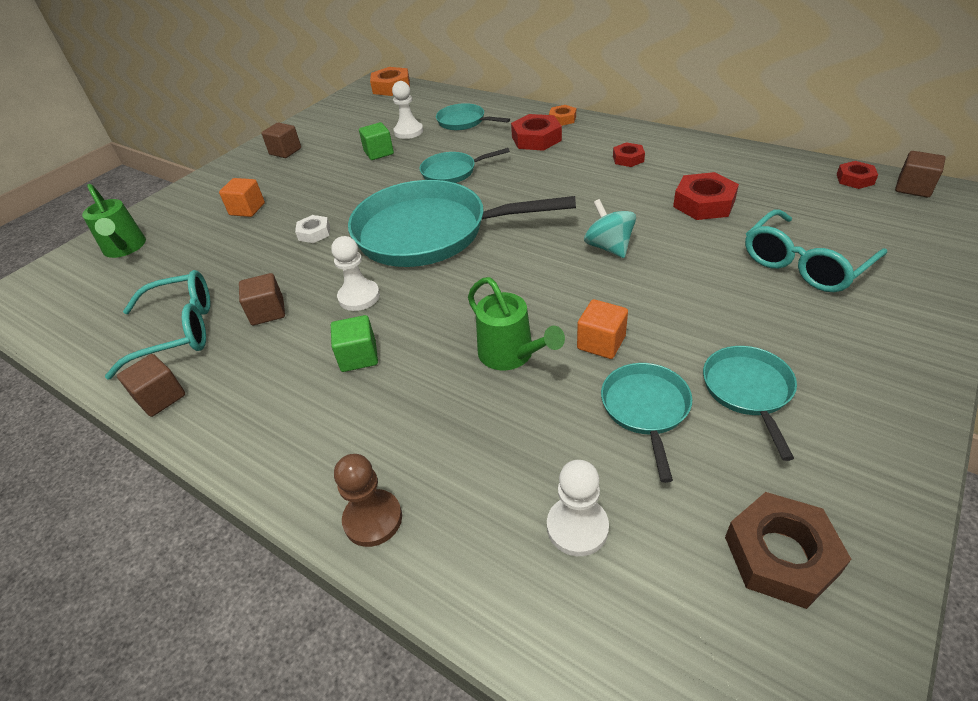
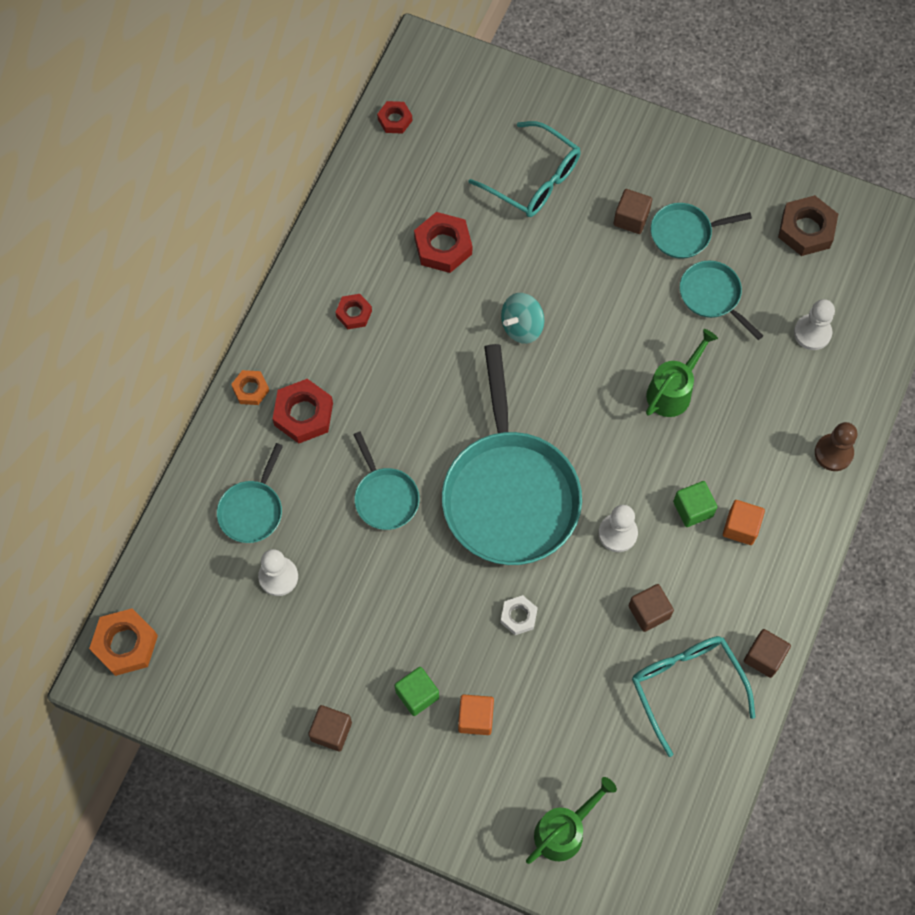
camera: 105 degrees left, 25 degrees up
green cube [359,122,394,160] -> green cube moved to [395,667,439,716]
orange cube [577,299,628,359] -> orange cube moved to [723,500,765,545]
turquoise pan [601,363,692,483] -> turquoise pan turned 60 degrees clockwise [680,260,763,340]
brown cube [895,151,946,197] -> brown cube moved to [614,189,652,234]

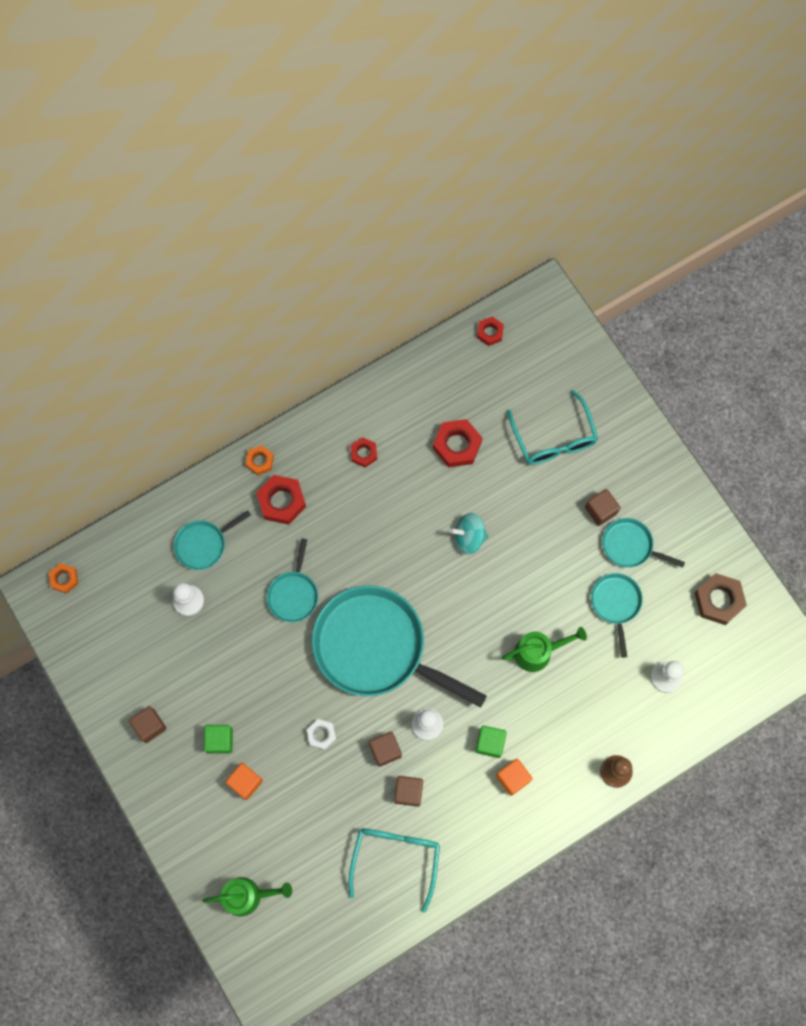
camera: 35 degrees right, 5 degrees up
orange nut [89,608,158,676] -> orange nut [49,563,78,594], size x0.59
turquoise pan [442,344,582,565] -> turquoise pan turned 90 degrees clockwise [312,585,487,708]
brown cube [744,629,791,678] -> brown cube moved to [369,732,402,767]

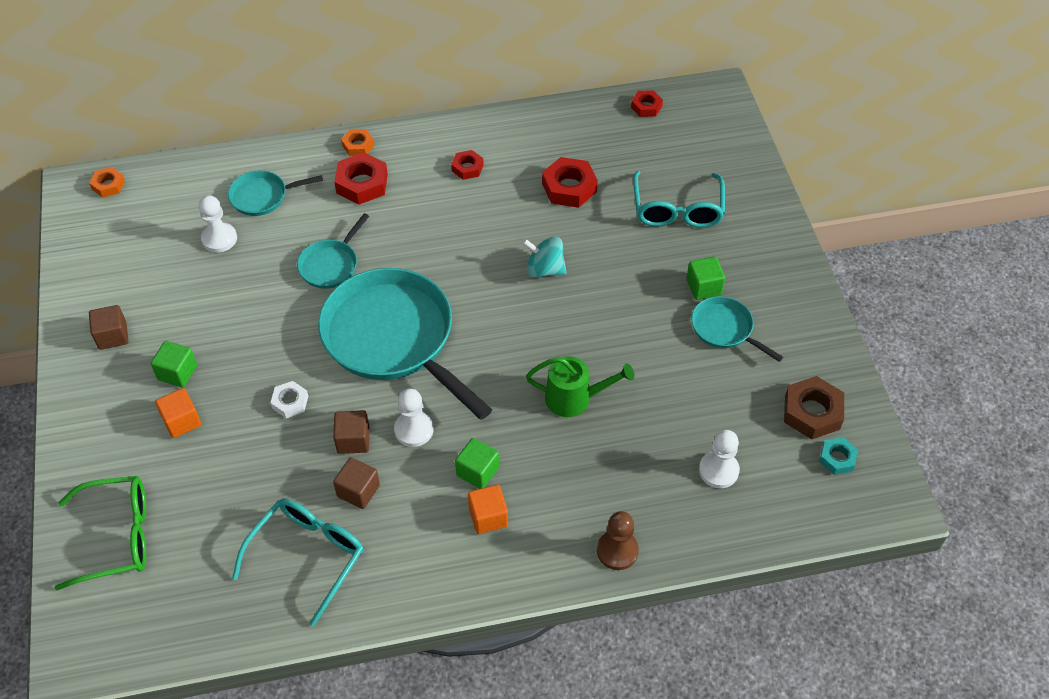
camera: 20 degrees right, 20 degrees down
green watering can [203,877,292,916] -> green glasses [55,476,146,590]
brown cube [585,489,621,526] -> green cube [686,257,725,300]
turquoise pan [591,573,643,658] -> none
none -> turquoise nut [819,437,858,475]

